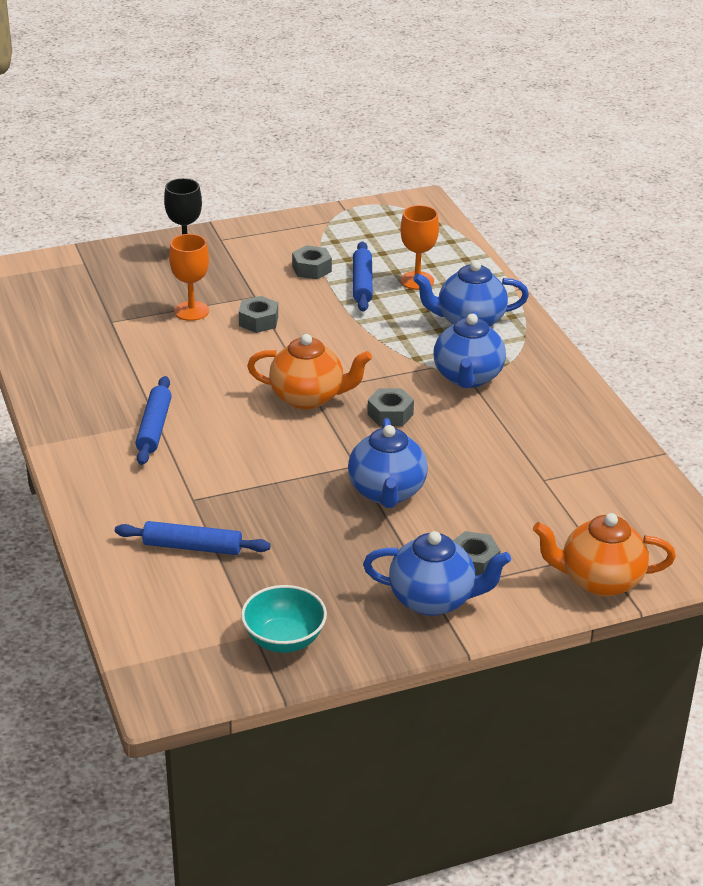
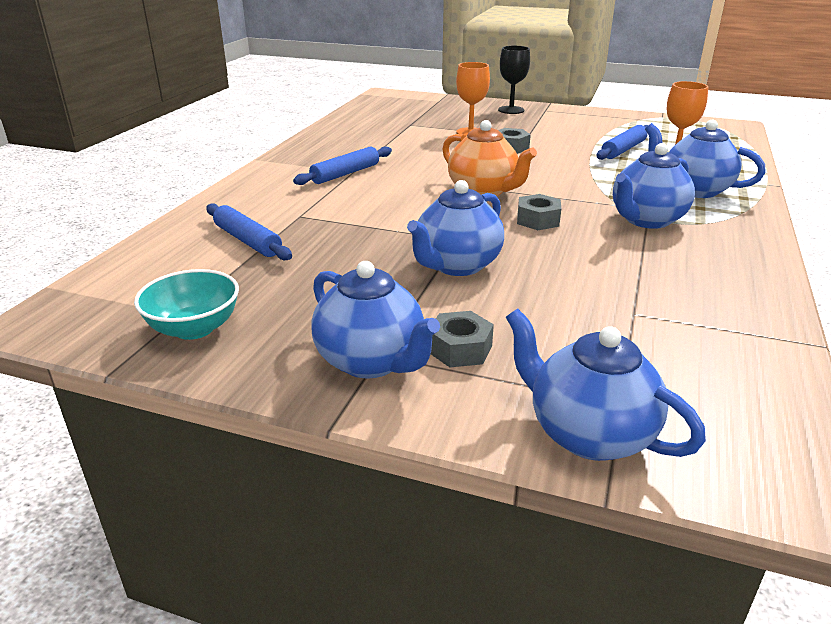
camera: 40 degrees right, 5 degrees down
grey nut [292,245,332,279] -> none
orange teapot [533,513,676,597] -> blue teapot [506,308,706,461]

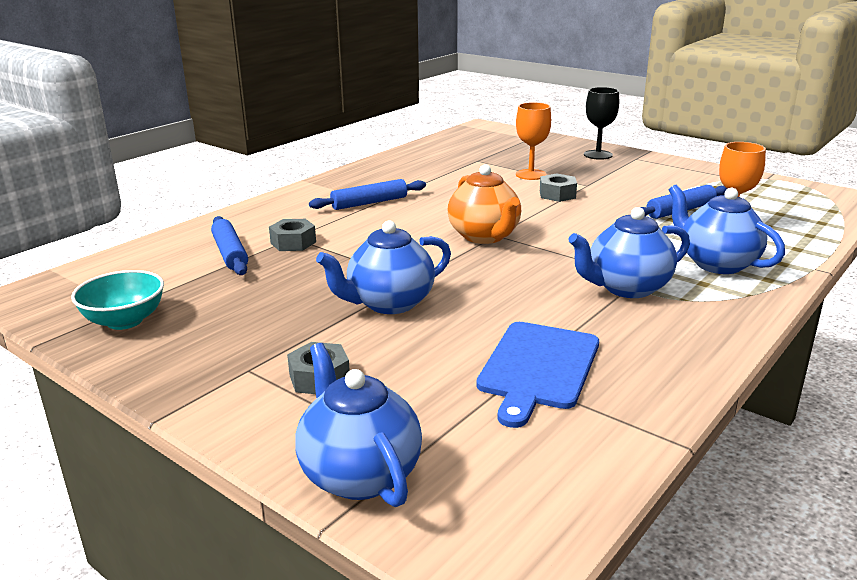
camera: 20 degrees right, 5 degrees down
blue teapot [311,261,440,379] -> none
grey nut [517,194,561,230] -> grey nut moved to [269,219,316,251]
none -> blue cutting board [476,322,599,428]

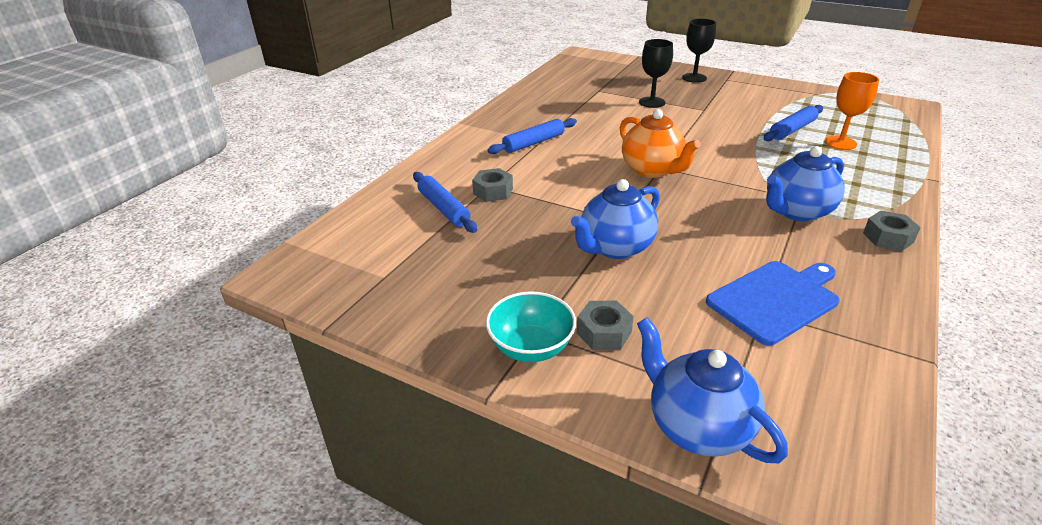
camera: 10 degrees left, 10 degrees up
turquoise bowl [71,270,164,330] -> turquoise bowl moved to [486,291,576,362]
blue cutting board [476,322,599,428] -> blue cutting board turned 135 degrees counterclockwise [706,261,840,346]
orange goblet [516,102,551,180] -> black goblet [639,39,673,108]
grey nut [540,173,577,202] -> grey nut moved to [863,211,921,251]
blue teapot [668,185,785,274] -> none

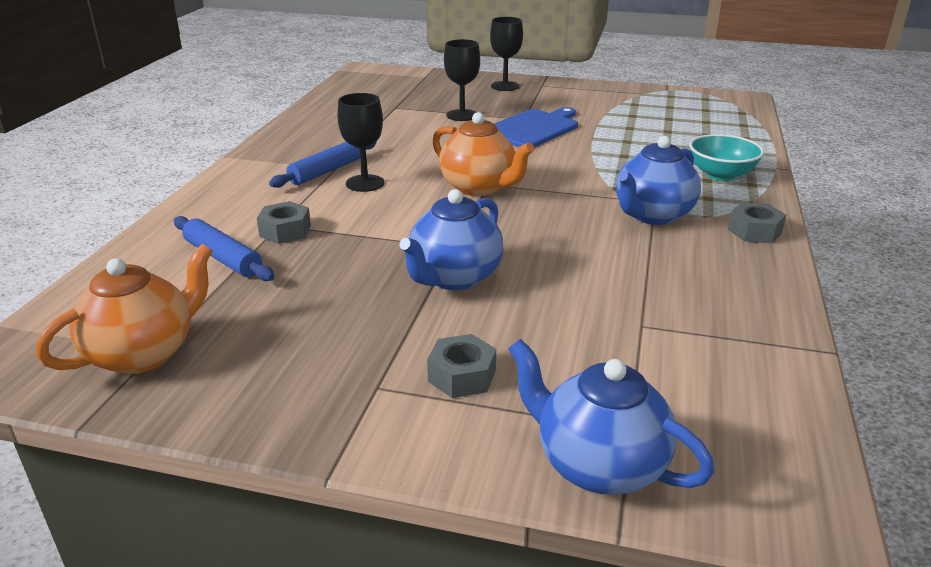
camera: 15 degrees left, 5 degrees down
turquoise bowl [486,291,576,362] -> turquoise bowl moved to [689,134,764,181]
blue cutting board [706,261,840,346] -> blue cutting board moved to [495,107,578,147]
blue rolling pin [763,105,823,141] -> none
orange goblet [825,72,879,150] -> none
none -> orange teapot [36,244,213,374]
none -> black goblet [337,93,384,192]

